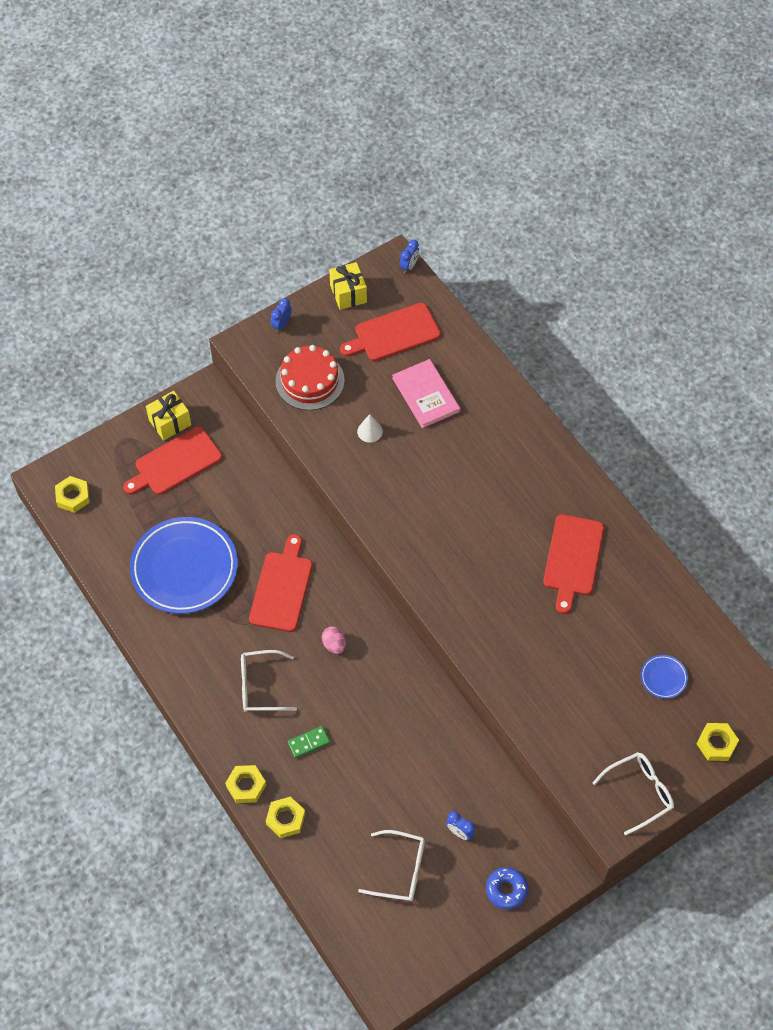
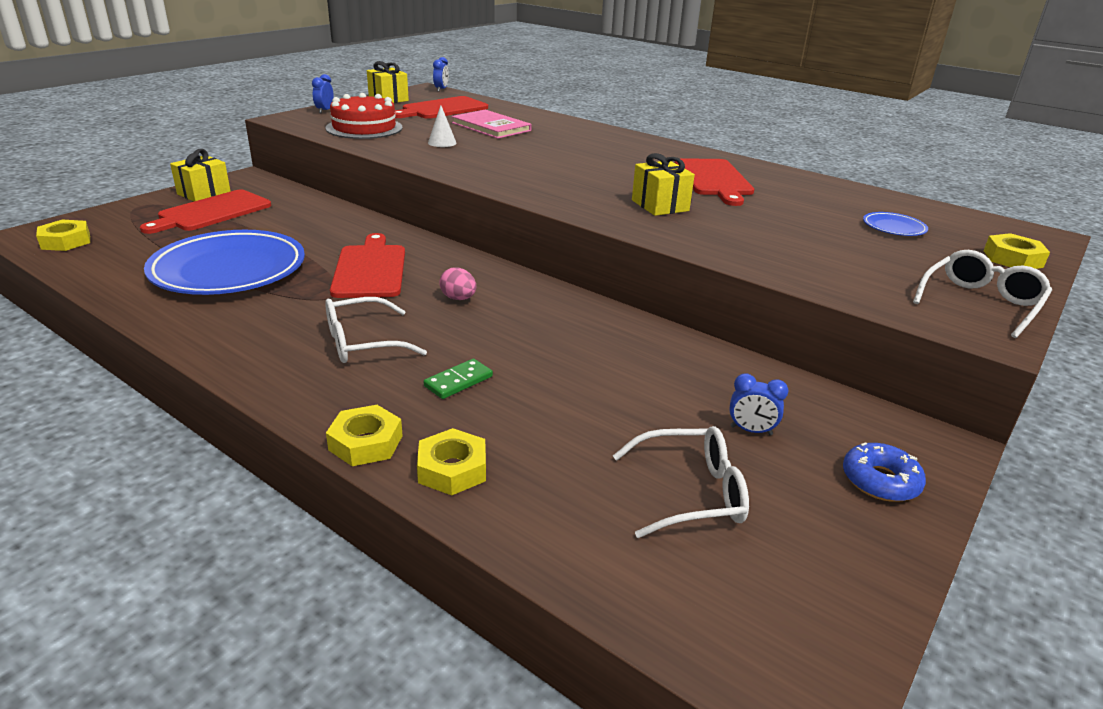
camera: 20 degrees left, 30 degrees down
none -> yellow gift [632,153,695,216]

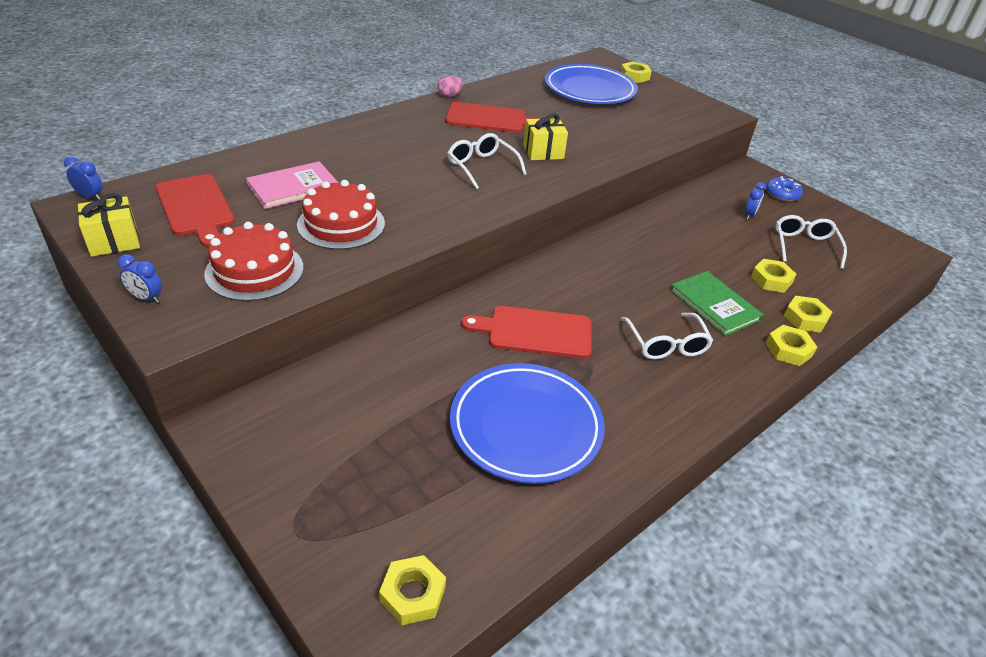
camera: 80 degrees left, 10 degrees up
red cutting board [140,190,271,234] -> none
yellow gift [170,149,231,201] -> none
green domino [424,359,493,399] -> green book [670,271,764,336]
white cone [428,106,457,147] -> red cake [297,180,385,250]
pink egg [439,267,476,300] -> pink egg moved to [438,75,463,97]
blue plate [863,212,928,236] -> blue plate [545,64,638,104], size x2.42
white glasses [913,250,1052,338] -> white glasses moved to [448,133,527,190]
none -> yellow nut [751,259,797,293]

